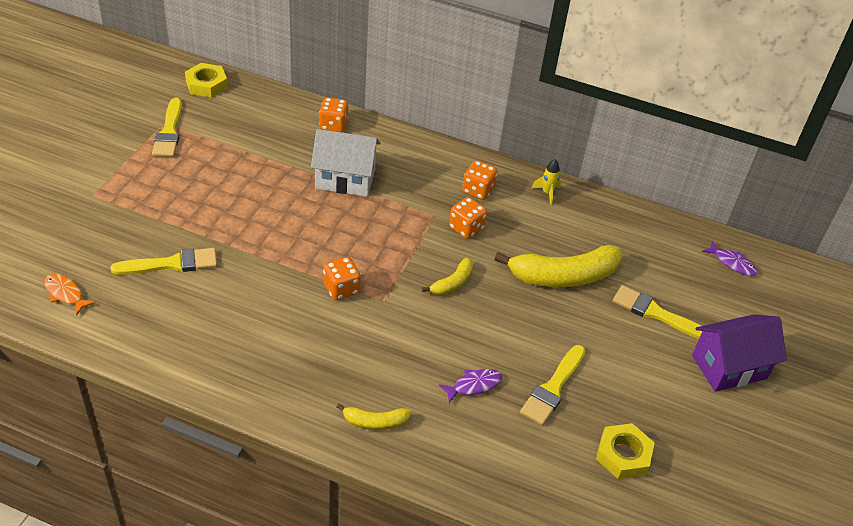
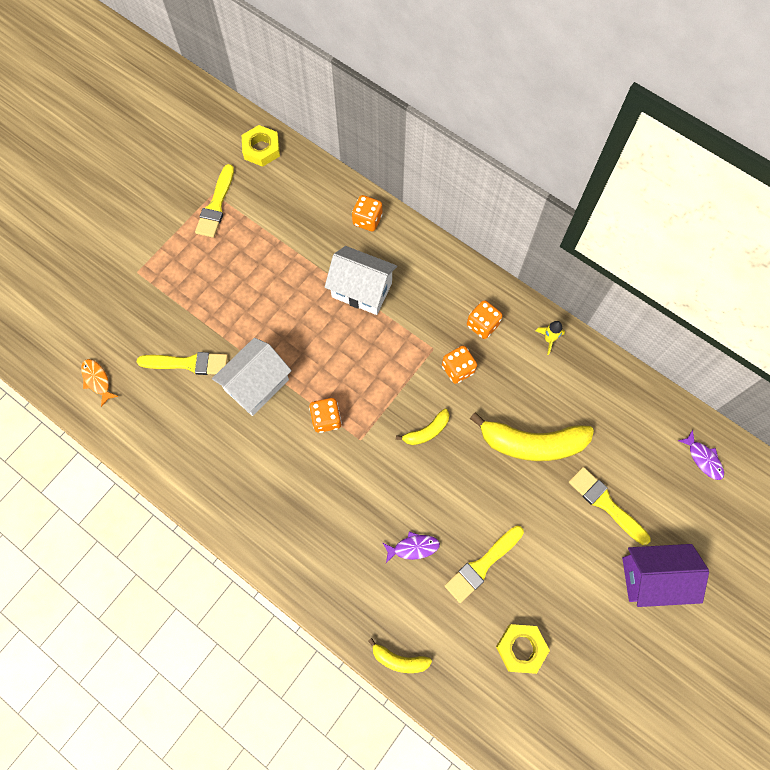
camera: 20 degrees right, 25 degrees up
yellow banana [336,403,411,430] -> yellow banana moved to [368,638,432,673]
none -> white house [212,338,292,416]

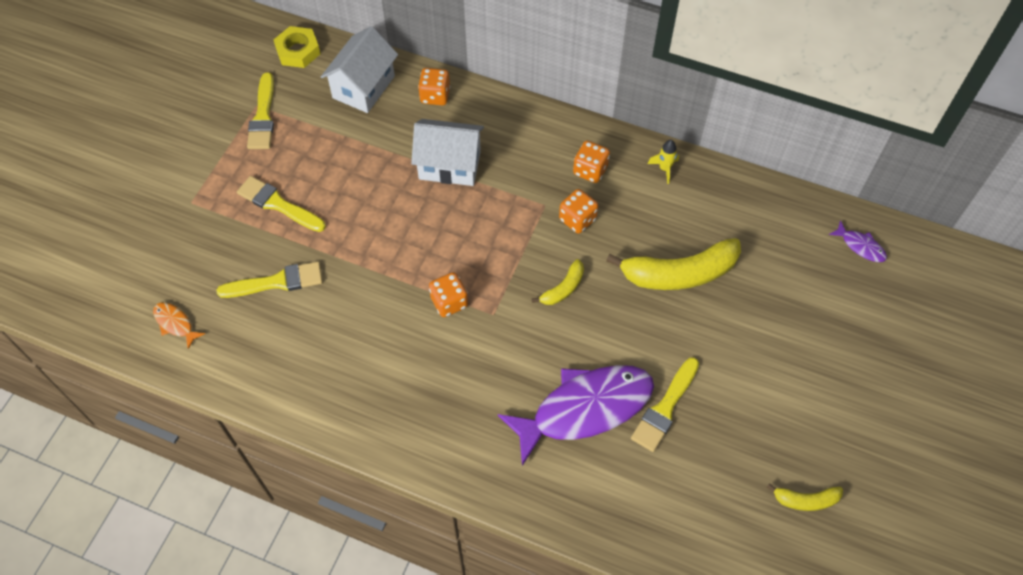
camera: 15 degrees left, 10 degrees down
white house [212,338,292,416] -> white house moved to [321,26,398,113]
yellow banana [368,638,432,673] -> yellow banana moved to [767,483,843,511]
purple fish [383,531,440,563] -> purple fish [498,365,654,466], size x2.44
yellow nut [496,624,550,674] -> none
yellow brush [569,467,650,545] -> yellow brush moved to [237,176,326,232]
purple house [622,544,709,607] -> none

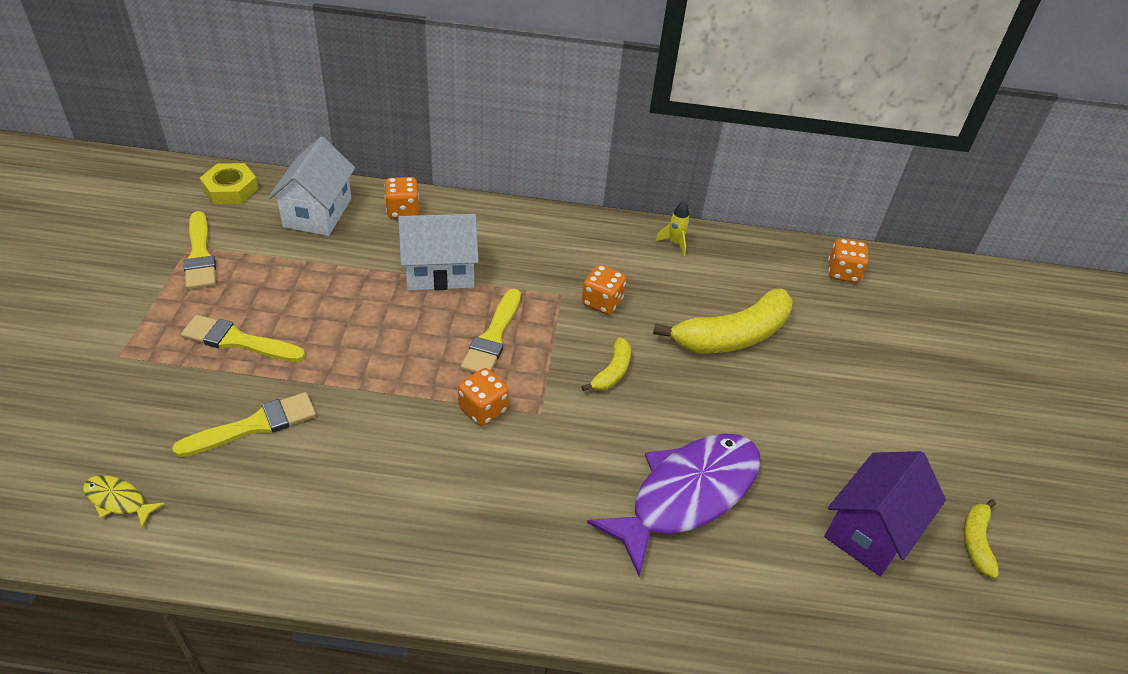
camera: 20 degrees left, 15 degrees down
orange fish [153,302,205,349] -> yellow fish [83,475,165,528]
orange dice [573,141,610,183] -> orange dice moved to [828,238,868,283]
yellow brush [631,357,699,452] -> yellow brush moved to [461,289,521,373]
yellow banana [767,483,843,511] -> yellow banana turned 120 degrees clockwise [964,499,999,579]
purple fish [829,220,887,262] -> none
none -> purple house [824,451,946,576]

